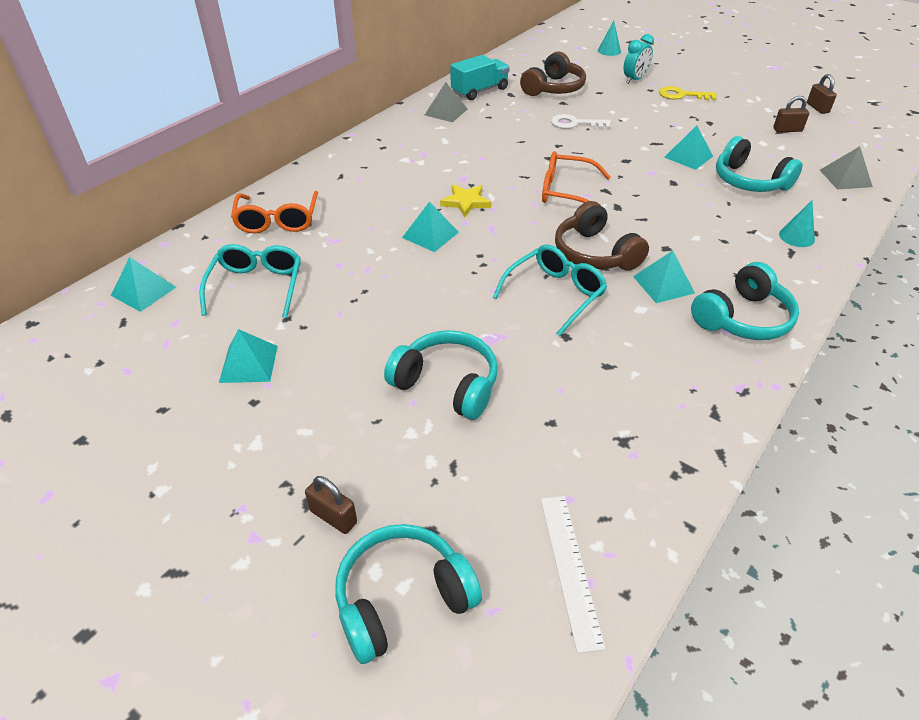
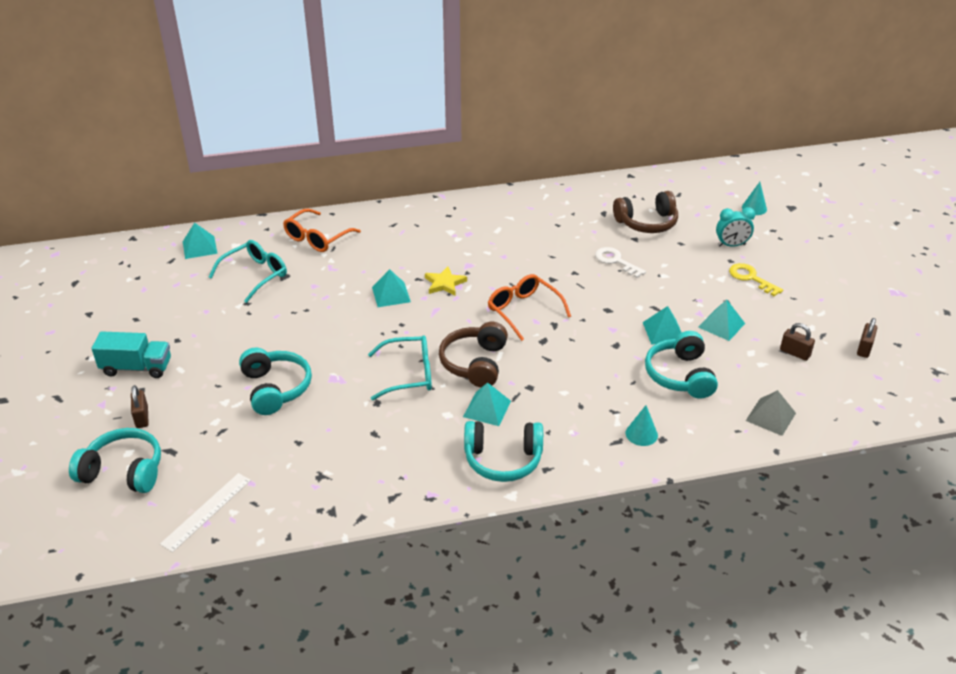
camera: 40 degrees right, 5 degrees down
turquoise pyramid [219,329,278,383] -> turquoise pyramid moved to [698,300,745,341]
grey pyramid [425,82,468,122] -> none
turquoise truck [450,55,510,100] -> turquoise truck moved to [92,331,171,378]

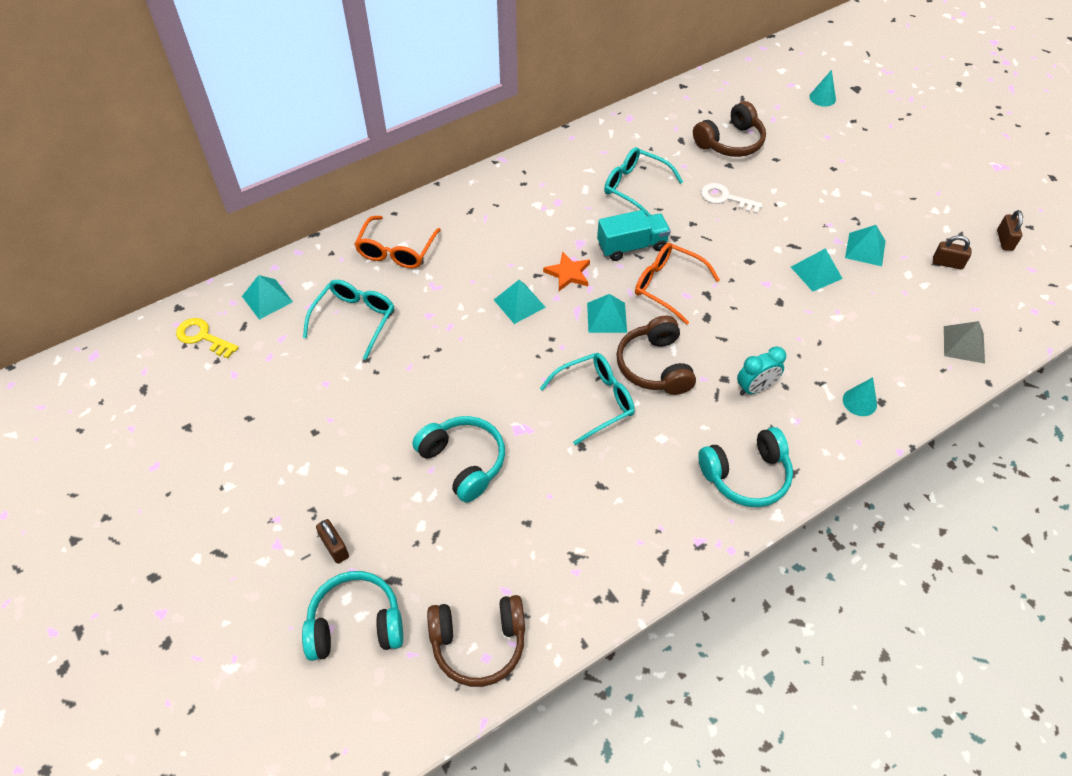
camera: 20 degrees left, 15 degrees up
turquoise truck [92,331,171,378] -> turquoise truck moved to [597,210,671,261]
white ruler [160,473,251,552] -> brown headphones [427,595,525,687]
yellow star [425,266,467,296] -> orange star [543,251,590,291]
turquoise pyramid [463,382,511,426] -> turquoise pyramid moved to [587,294,627,333]
turquoise headphones [645,331,718,399] -> none
turquoise clock [716,207,755,247] -> turquoise clock moved to [737,346,786,395]
yellow key [729,263,783,296] -> yellow key moved to [176,318,239,359]
none -> turquoise glasses [604,147,683,216]

